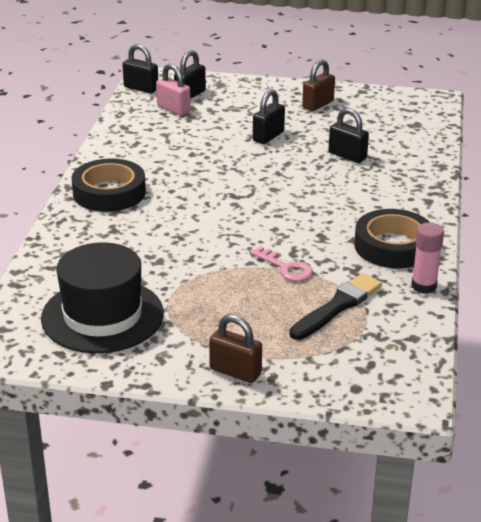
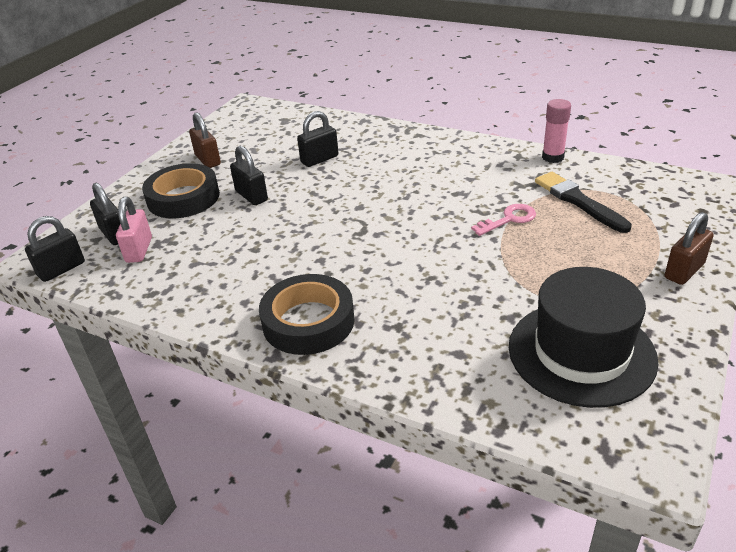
camera: 70 degrees left, 5 degrees up
pink padlock [156,64,191,116] -> pink padlock turned 60 degrees counterclockwise [116,197,152,263]
black tape [354,209,430,268] -> black tape moved to [142,163,220,218]

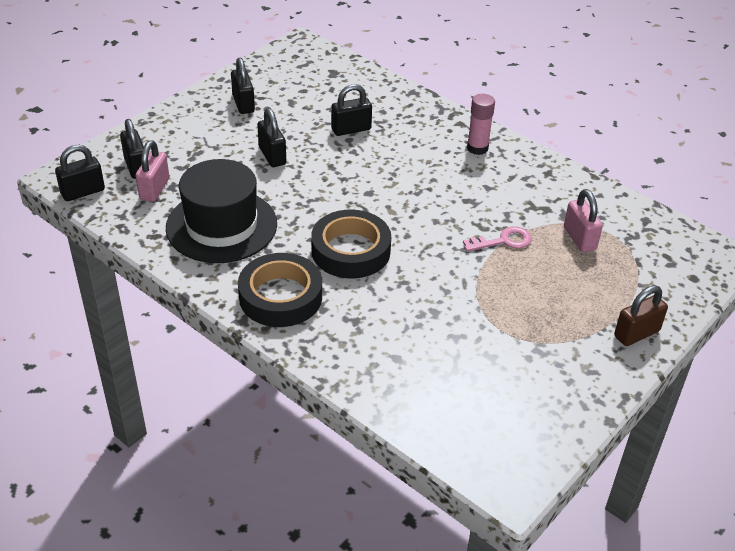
camera: 10 degrees right, 5 degrees up
black tape [142,163,220,218] -> black tape moved to [311,210,391,278]
brown padlock [189,112,221,168] -> black padlock [231,58,255,114]
black hat [509,267,658,408] -> black hat moved to [166,159,277,263]
black brush [535,172,632,233] -> pink padlock [564,189,603,252]
pink glue stick [542,99,571,163] -> pink glue stick moved to [467,94,495,155]

